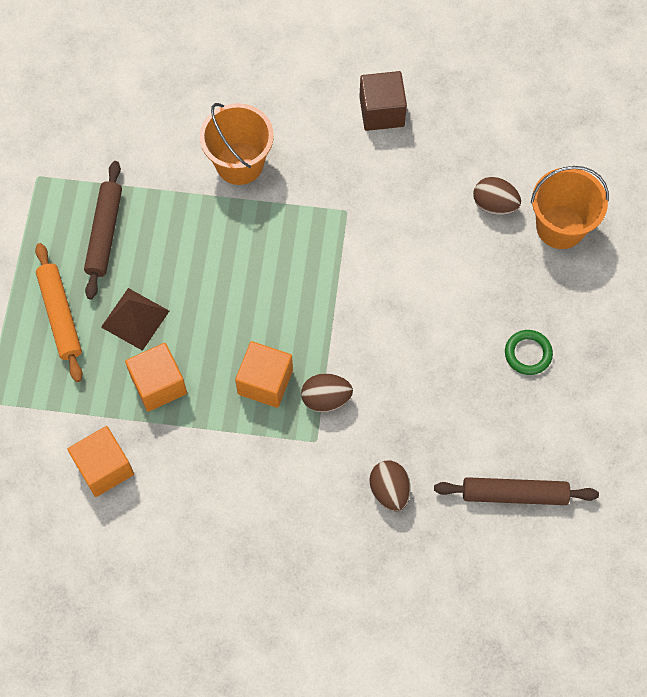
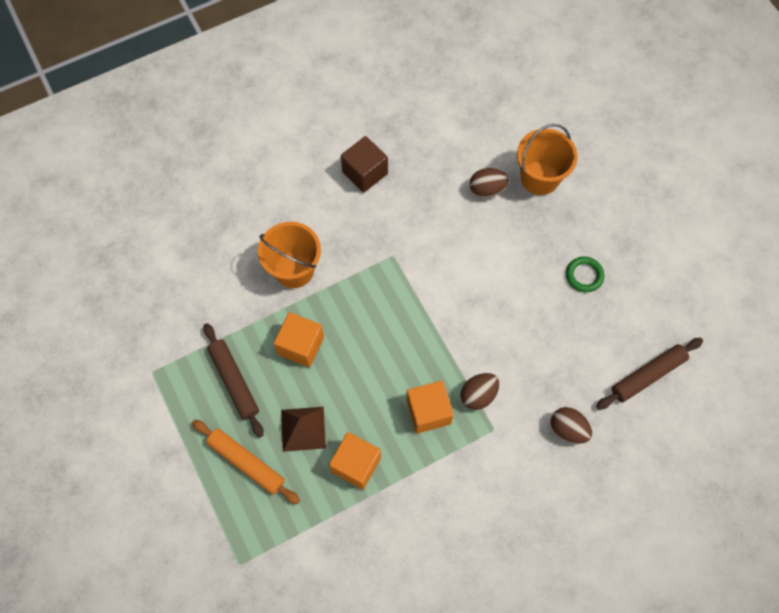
camera: 35 degrees left, 0 degrees up
orange cube [67,426,134,497] -> orange cube moved to [274,312,324,367]

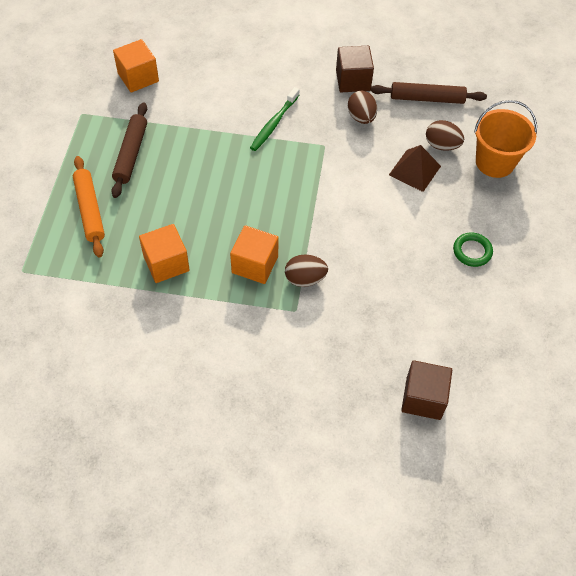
camera: 35 degrees right, 10 degrees down
orange bucket [258,222,321,288] -> none
orange cube [274,312,324,367] -> orange cube moved to [113,39,159,92]
brown pyramid [281,407,326,452] -> brown pyramid moved to [389,145,441,192]
brown egg [551,407,592,444] -> brown egg moved to [348,91,377,124]
brown rolling pin [596,338,703,410] -> brown rolling pin moved to [371,82,487,104]
none -> green toothbrush [250,87,299,151]
none -> brown cube [401,360,452,420]

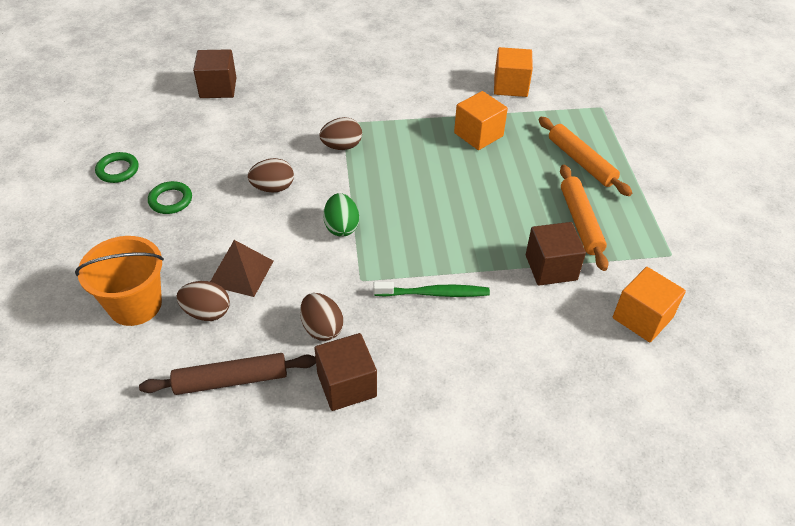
camera: 165 degrees right, 10 degrees down
brown rolling pin [111,102,147,198] -> orange rolling pin [560,165,609,271]
orange cube [230,225,279,284] -> orange cube moved to [494,47,533,97]
green toothbrush [250,87,299,151] -> green toothbrush turned 75 degrees clockwise [373,282,490,297]
none -> green ring [95,152,139,183]
none -> brown egg [248,158,294,193]
none -> green egg [323,193,359,237]
none -> brown cube [526,222,586,286]

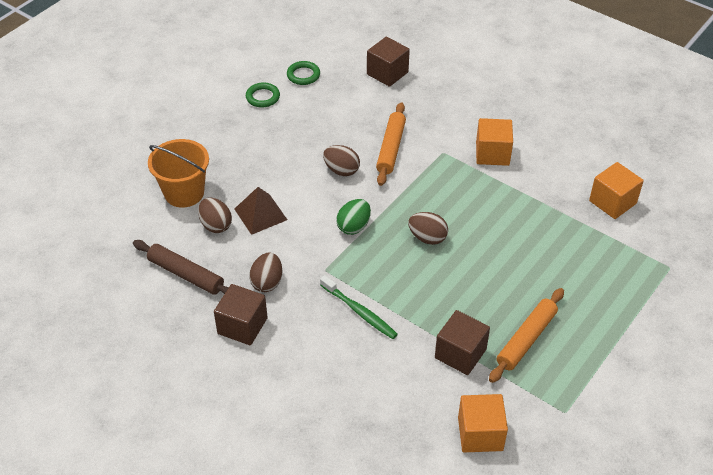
camera: 45 degrees right, 0 degrees up
green ring [148,181,192,214] -> green ring moved to [287,61,320,85]
brown egg [319,117,362,150] -> brown egg moved to [408,212,448,245]
orange cube [454,91,508,150] -> orange cube moved to [476,118,513,166]
orange rolling pin [539,117,632,196] -> orange rolling pin moved to [376,102,406,186]

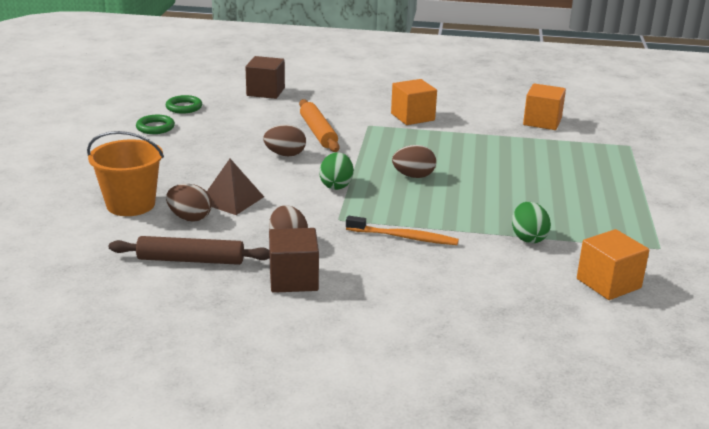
camera: 30 degrees left, 20 degrees down
green toothbrush [320,275,398,339] -> orange toothbrush [346,216,459,245]
brown cube [435,310,490,375] -> green egg [512,202,551,244]
orange rolling pin [489,288,564,383] -> none

